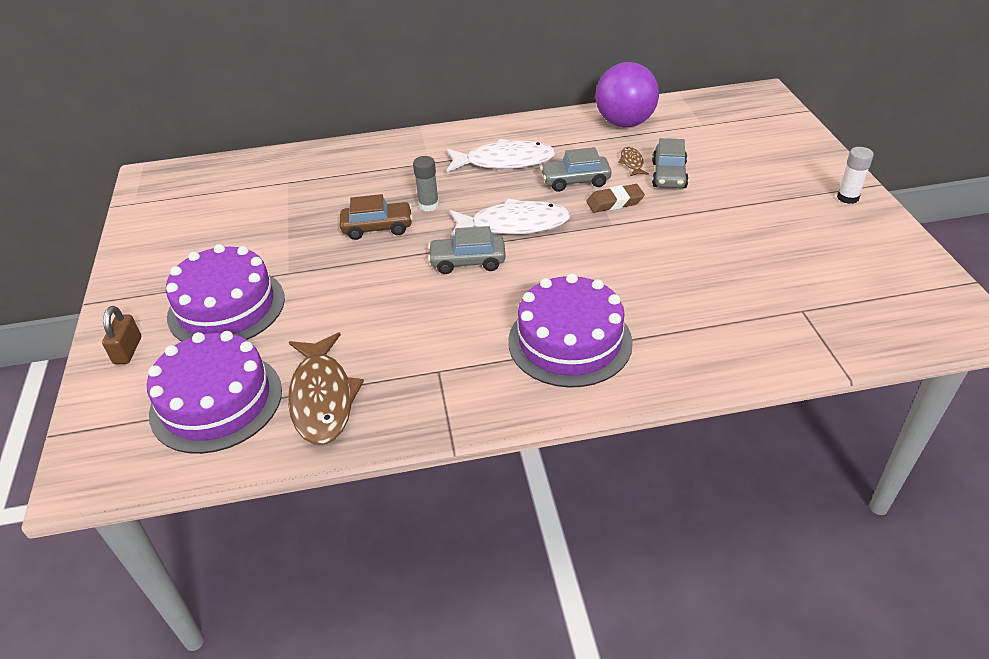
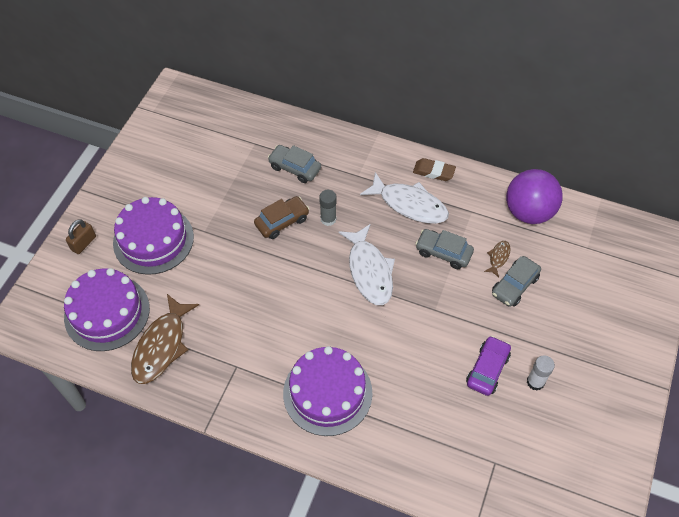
camera: 30 degrees right, 15 degrees up
brown car [340,194,413,240] -> brown car turned 60 degrees counterclockwise [254,196,309,239]
grey car [428,226,506,274] -> grey car moved to [268,145,321,183]
white fish [449,198,571,239] -> white fish turned 45 degrees clockwise [339,224,395,305]
brown eraser [586,184,645,213] -> brown eraser moved to [413,158,456,181]
white glue stick [837,147,874,204] -> white glue stick moved to [527,356,555,391]
none -> purple car [466,336,511,396]

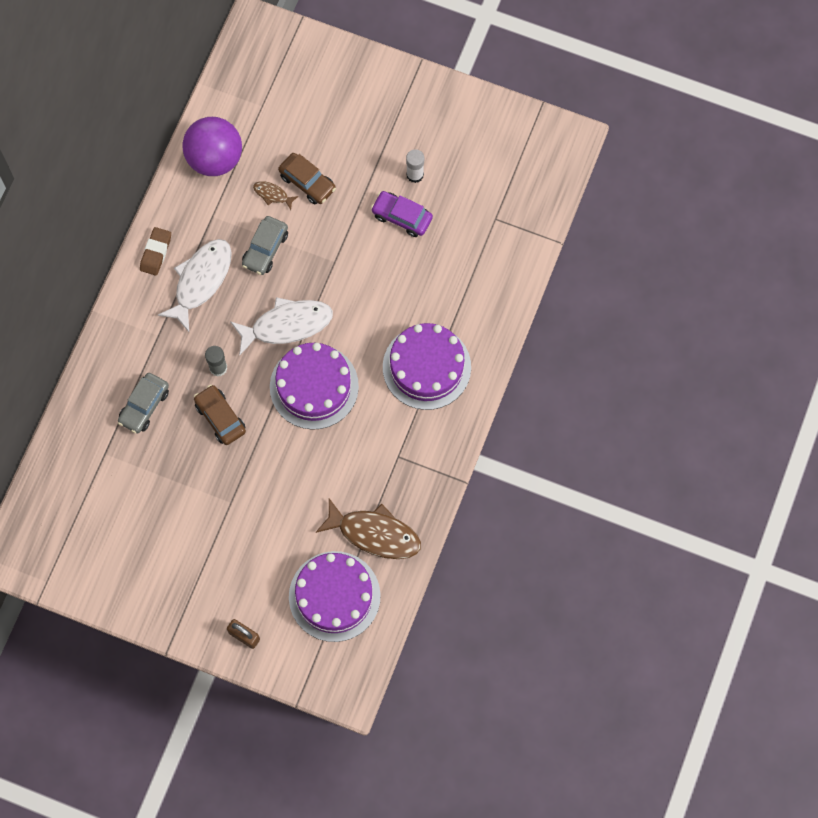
camera: 90 degrees left, 15 degrees up
purple cake [113,197,194,275] -> purple cake moved to [270,343,359,430]
grey car [492,256,541,307] -> brown car [278,153,336,204]

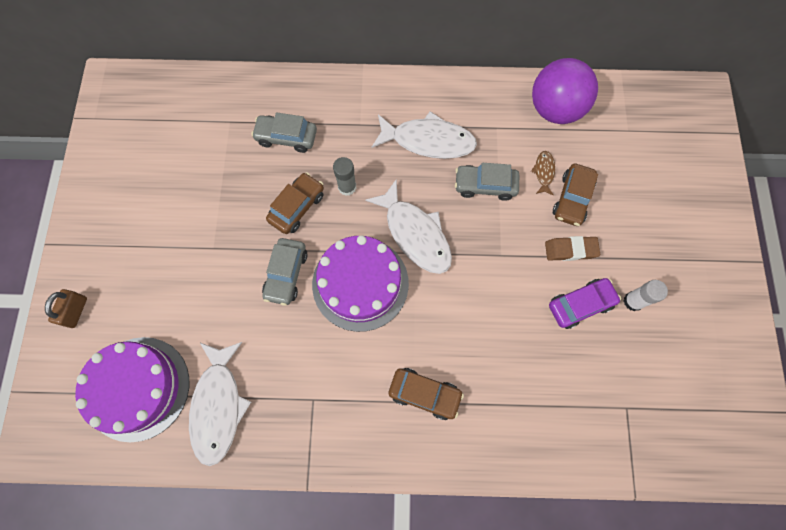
camera: 70 degrees right, 0 degrees up
brown eraser [140,227,171,276] -> brown eraser moved to [545,236,600,261]
brown fish [316,498,421,559] -> white fish [189,342,251,466]
purple car [371,191,433,237] -> purple car turned 60 degrees clockwise [549,278,621,329]
purple cake [383,323,471,410] -> brown car [389,368,464,420]
none -> grey car [262,238,308,306]

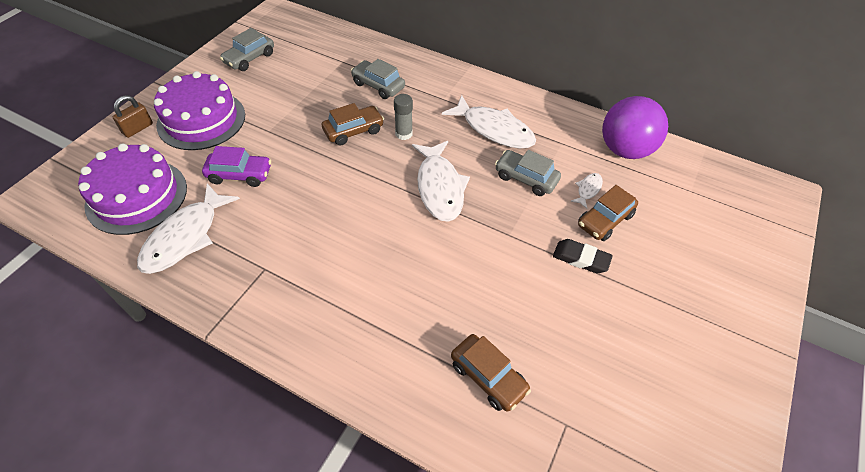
camera: 25 degrees right, 20 degrees down
grey car [262,238,308,306] -> grey car moved to [220,28,274,71]
purple cake [312,235,409,332] -> purple cake moved to [154,71,245,150]
brown car [389,368,464,420] -> brown car moved to [451,334,531,412]
brown fish [531,151,555,195] -> white fish [570,173,603,209]
brown eraser [545,236,600,261] -> black eraser [553,239,613,273]
purple car [549,278,621,329] -> purple car moved to [202,146,271,187]
white glue stick [623,280,668,311] -> none

